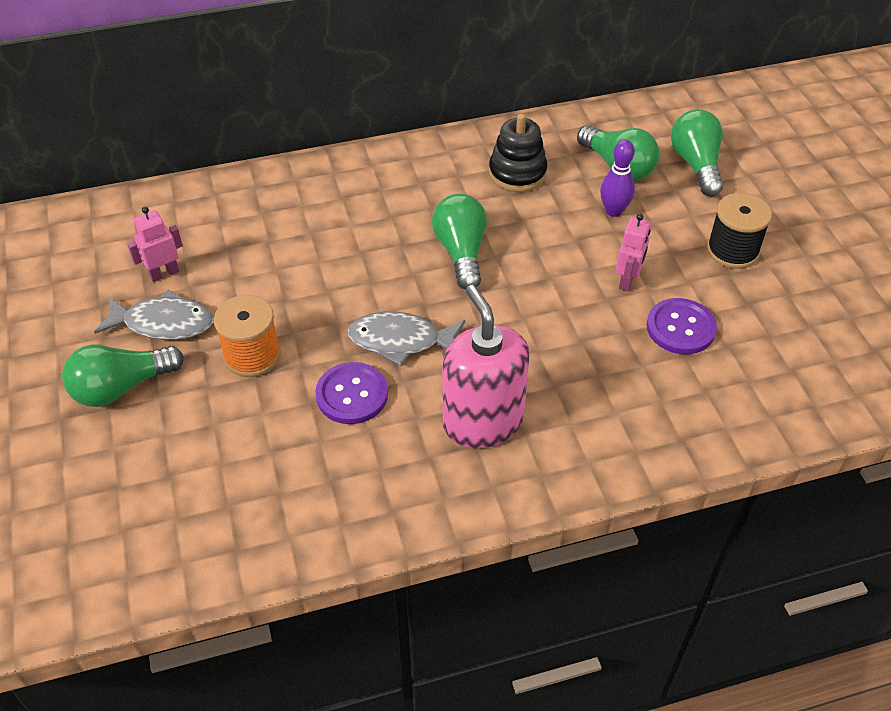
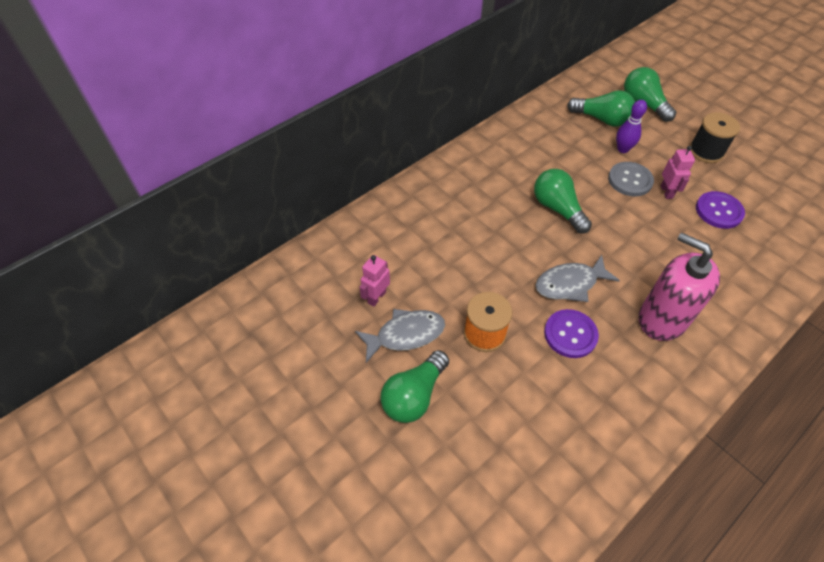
camera: 25 degrees left, 5 degrees up
black stacking toy [489,114,548,192] -> none
none -> grey button [608,162,654,196]

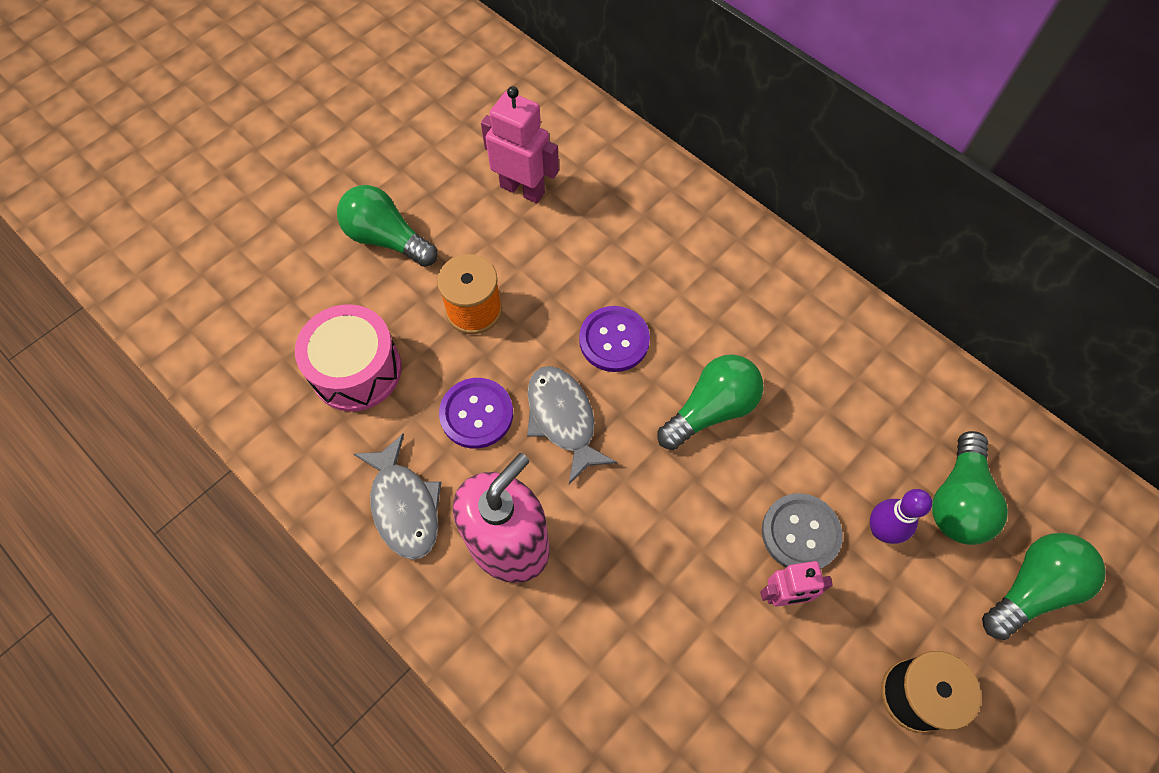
camera: 85 degrees right, 10 degrees up
grey fish [355,309,445,363] -> grey fish moved to [354,433,442,560]
pink robot [359,255,390,307] -> pink robot [481,86,559,203], size x1.56
purple button [696,191,745,229] -> purple button moved to [579,306,650,372]
none -> pink drum [295,304,402,412]

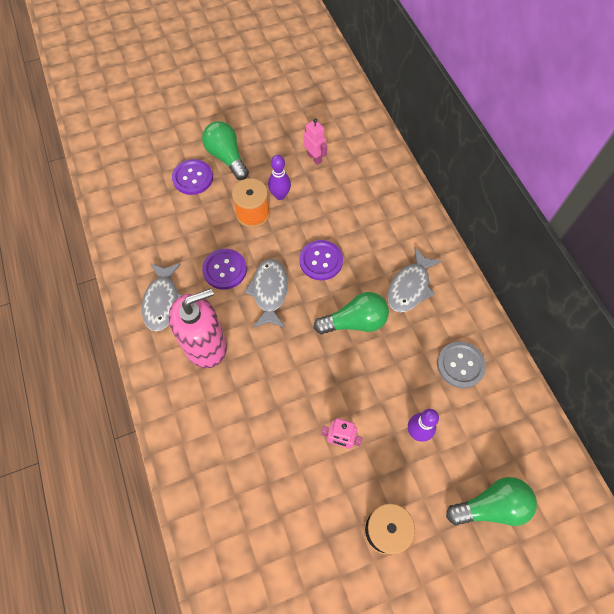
camera: 25 degrees right, 0 degrees up
pink drum [295,304,402,412] -> none
pink robot [481,86,559,203] -> pink robot [304,118,327,165], size x0.64
grey button [762,493,843,569] -> grey button moved to [437,341,486,388]
green light bulb [932,431,1008,545] -> none
none -> purple button [172,159,213,195]
none -> purple bowling pin [268,155,291,200]
none -> grey fish [387,247,442,312]

